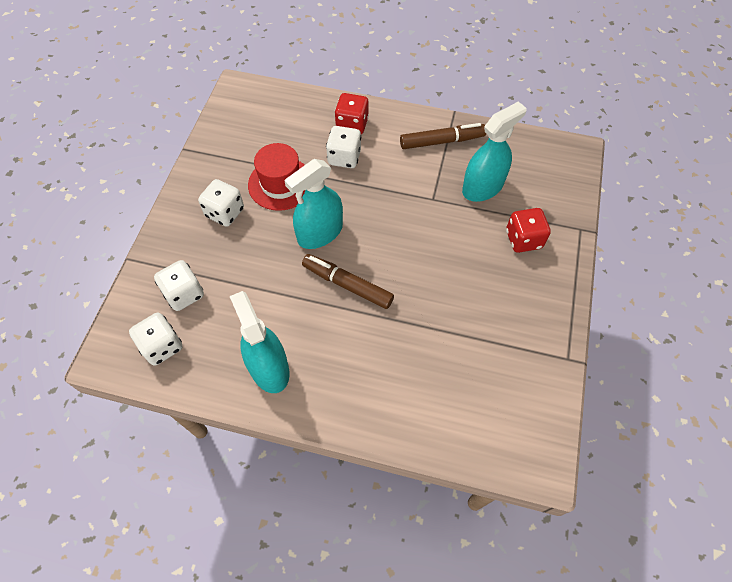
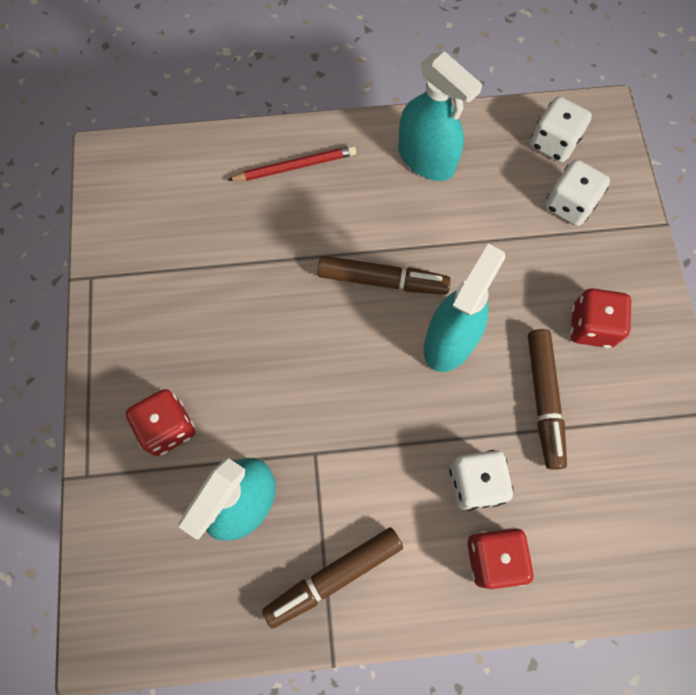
camera: 160 degrees right, 10 degrees up
white dice [198,179,244,227] -> red dice [570,288,632,348]
red hat [248,143,305,211] -> brown marker [528,329,567,470]
none -> red pencil [228,146,356,181]

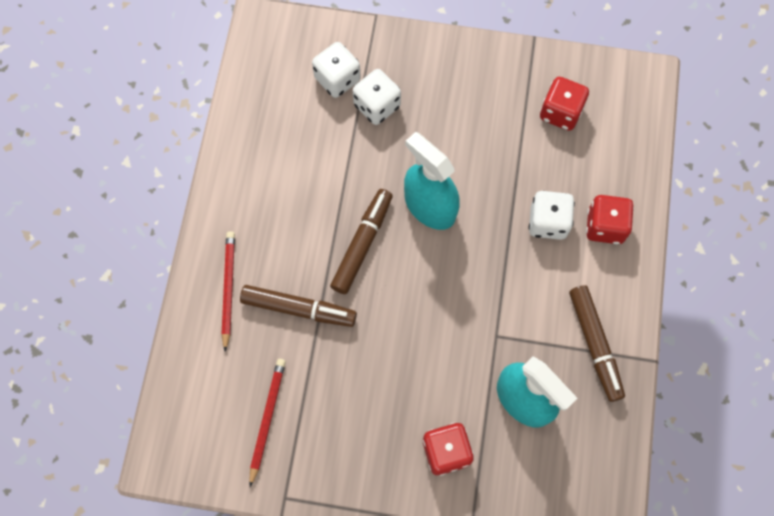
camera: 75 degrees left, 0 degrees up
turquoise spray bottle [398,51,483,181] -> none
brown marker [528,329,567,470] -> brown marker moved to [240,285,357,327]
white dice [530,96,592,162] -> white dice moved to [353,69,401,125]
red dice [570,288,632,348] -> red dice moved to [540,77,589,131]
none -> red pencil [249,359,286,487]

